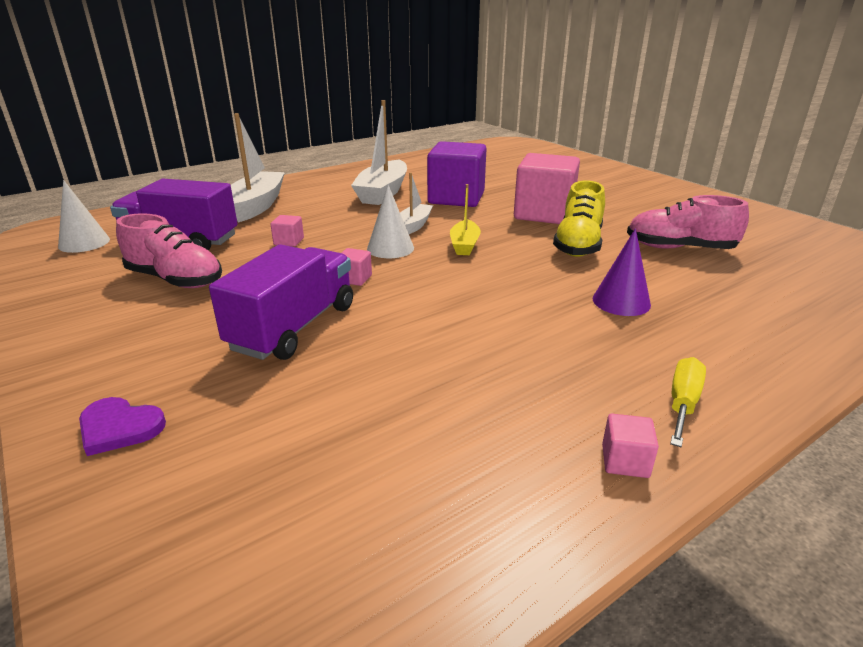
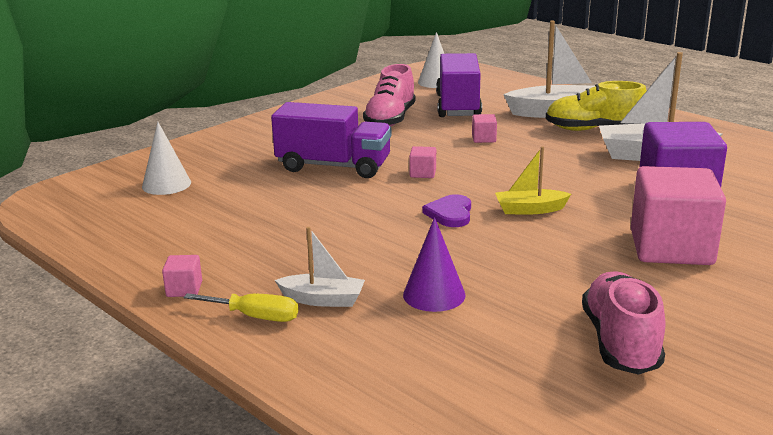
camera: 80 degrees right, 5 degrees down
purple heart [79,397,166,456] -> purple heart moved to [422,194,471,227]
white cone [367,185,414,258] -> white cone moved to [142,122,191,195]
white boat [400,172,433,234] -> white boat moved to [275,227,365,307]
yellow shoe [553,180,605,257] -> yellow shoe moved to [546,81,647,131]

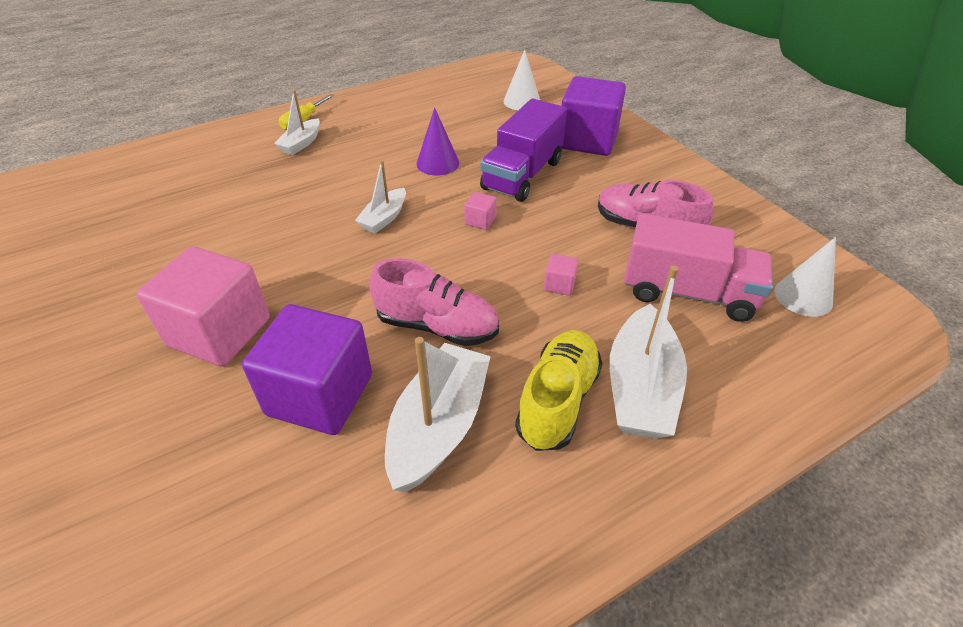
camera: 105 degrees right, 20 degrees up
pink cube [162,255,202,297] -> none
purple cone [403,217,466,312] -> purple cone moved to [416,107,459,175]
purple heart [422,194,471,227] -> white boat [355,160,406,233]
purple truck [436,53,482,117] -> pink truck [624,213,773,322]
yellow boat [495,146,571,215] -> none
pink shoe [582,271,665,375] -> pink shoe moved to [369,258,499,346]
none -> purple cube [561,76,626,156]

